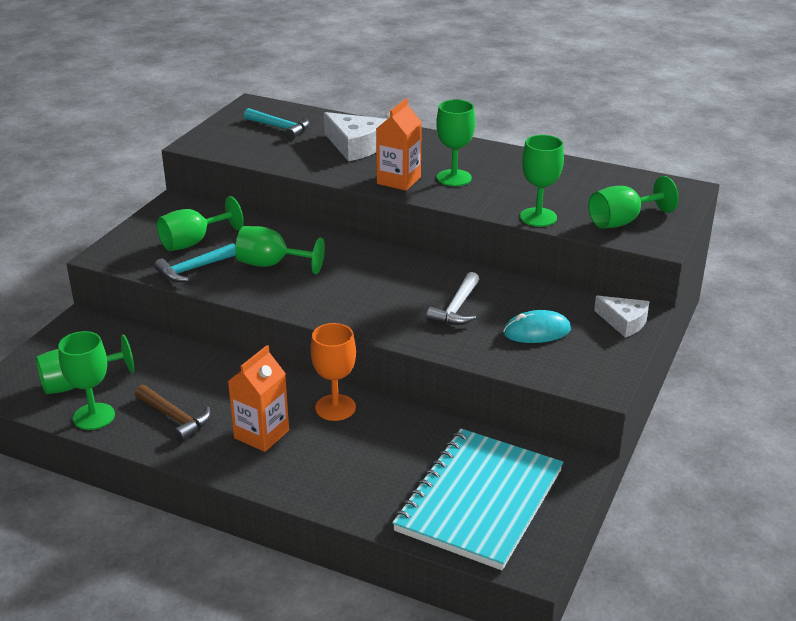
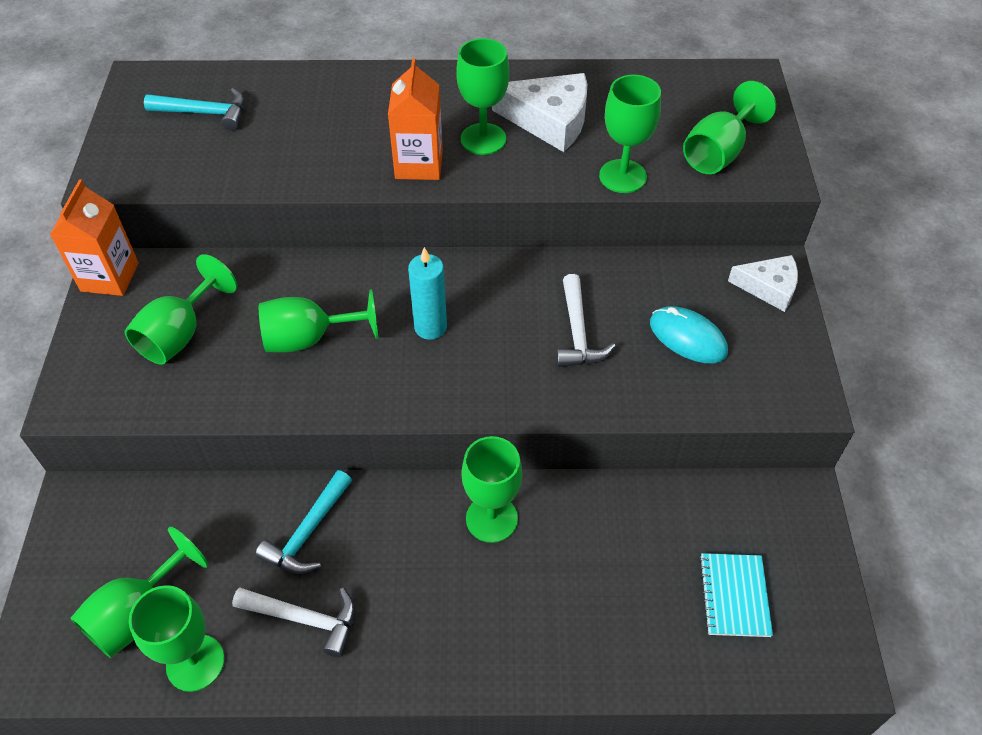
camera: 25 degrees left, 20 degrees up
brown hammer [135,385,211,442] -> white hammer [232,587,355,657]
turquoise hammer [154,243,236,282] -> turquoise hammer moved to [256,470,352,574]
orange carton [228,345,289,452] -> orange carton moved to [50,179,139,296]
orange goblet [311,323,356,421] -> green goblet [461,436,522,543]
white cheese [324,112,387,162] -> white cheese moved to [492,73,587,152]
turquoise notebook [392,429,563,570] -> turquoise notebook [699,553,773,637], size x0.44
turquoise mouse [503,310,571,343] -> turquoise mouse turned 75 degrees clockwise [650,306,728,363]
none -> turquoise candle [408,247,447,340]

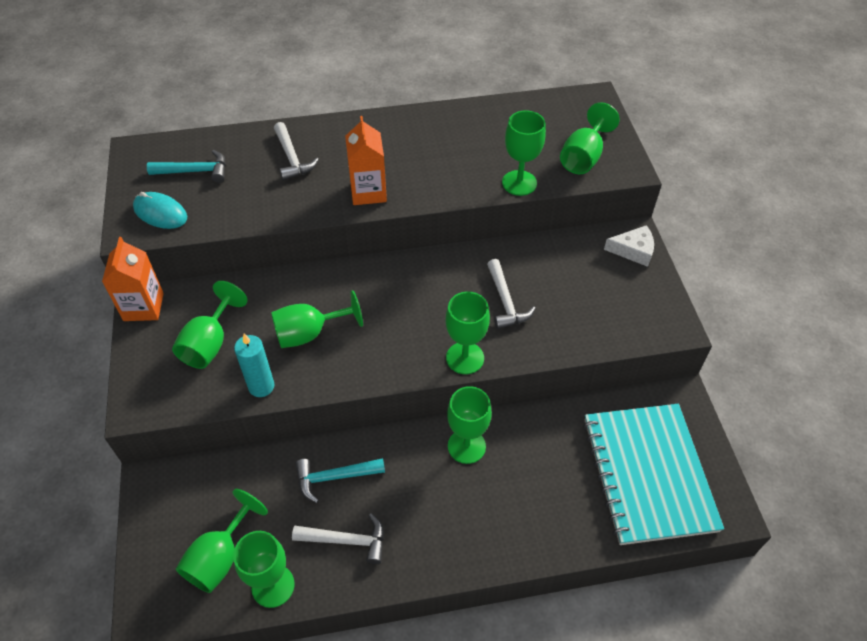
camera: 10 degrees left, 0 degrees up
turquoise hammer [256,470,352,574] -> turquoise hammer turned 60 degrees clockwise [296,458,385,503]
turquoise candle [408,247,447,340] -> turquoise candle moved to [234,333,274,397]
green goblet [456,38,509,155] -> green goblet moved to [445,292,490,374]
white cheese [492,73,587,152] -> none
turquoise mouse [650,306,728,363] -> turquoise mouse moved to [133,192,187,229]
turquoise notebook [699,553,773,637] -> turquoise notebook [583,404,724,545], size x2.29
none -> white hammer [274,122,319,181]

